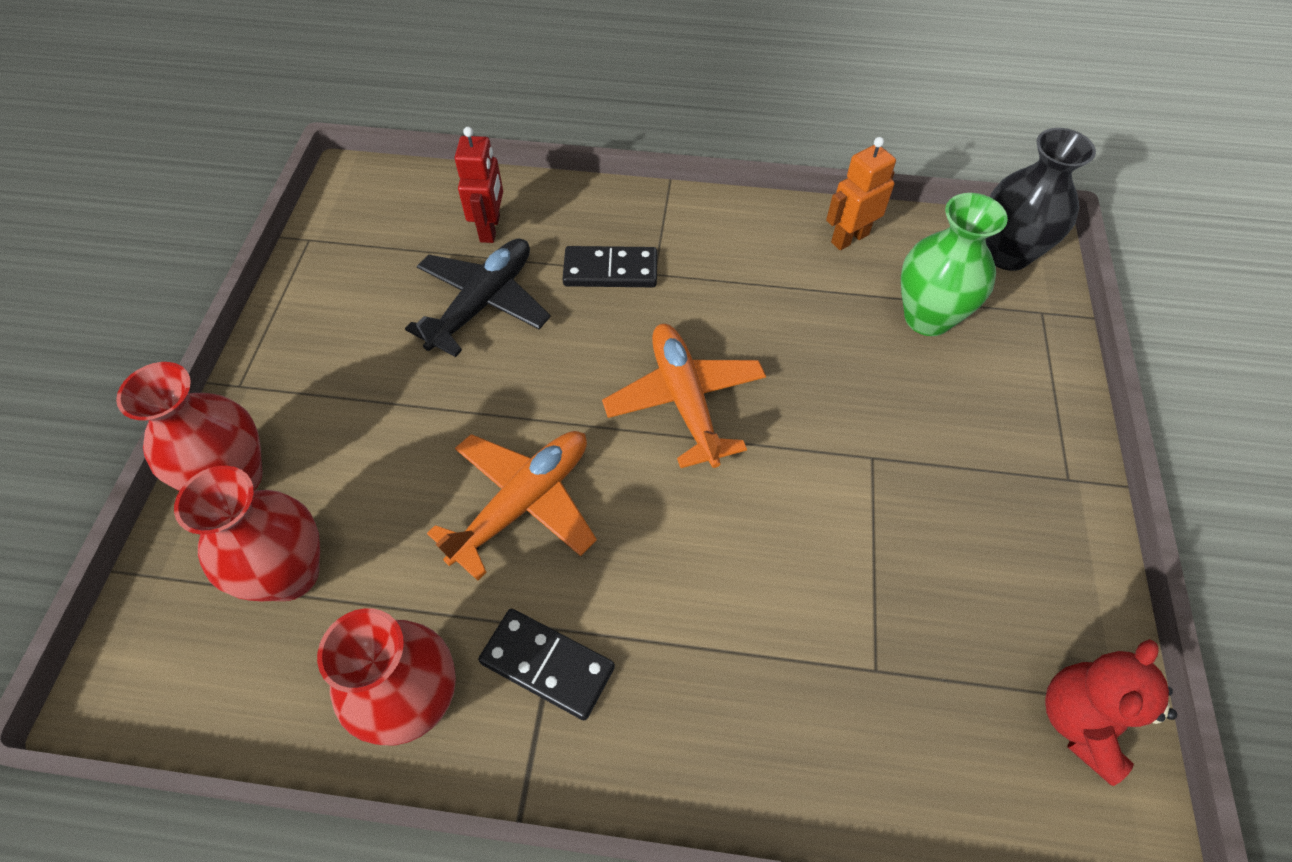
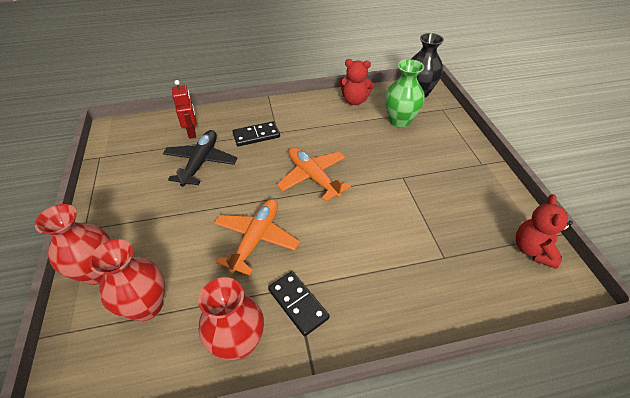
camera: 20 degrees left, 10 degrees down
black domino [478,608,615,720] -> black domino turned 45 degrees clockwise [268,271,330,336]
orange robot [826,137,896,250] -> red teddy bear [339,59,374,105]

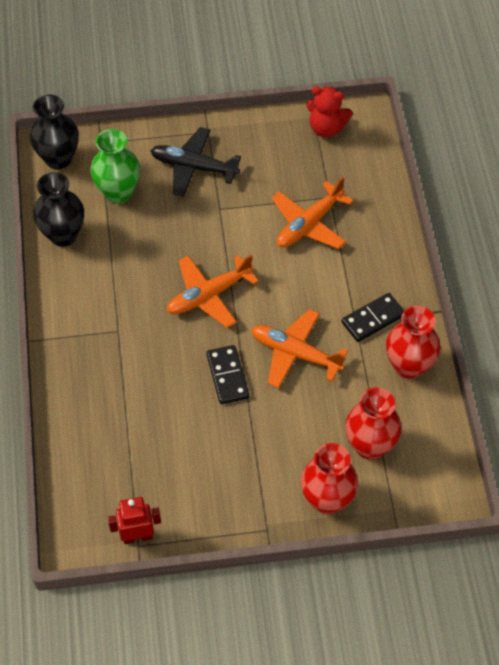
camera: 85 degrees left, 10 degrees up
black plane [163,130,238,187] -> black plane moved to [150,127,241,197]
red robot [172,80,197,139] -> red robot moved to [108,497,161,544]
black domino [232,121,280,146] -> black domino moved to [206,345,249,404]
red teddy bear [339,59,374,105] -> black vase [33,172,84,247]
none -> orange plane [272,177,354,249]

